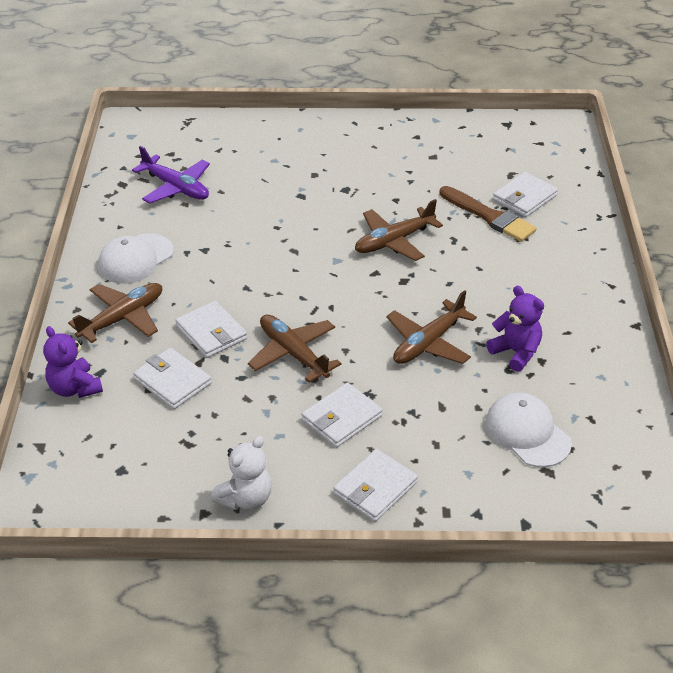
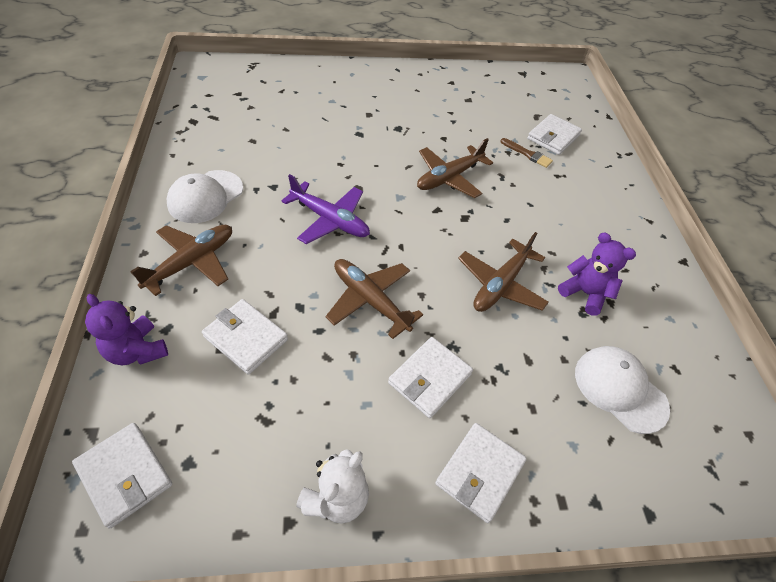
camera: 10 degrees left, 10 degrees up
purple plane [132,146,210,204] -> purple plane moved to [281,174,370,244]
white wallet [175,301,247,358] -> white wallet moved to [72,423,172,529]
brown brush [439,186,537,242] -> brown brush [501,138,553,168], size x0.57

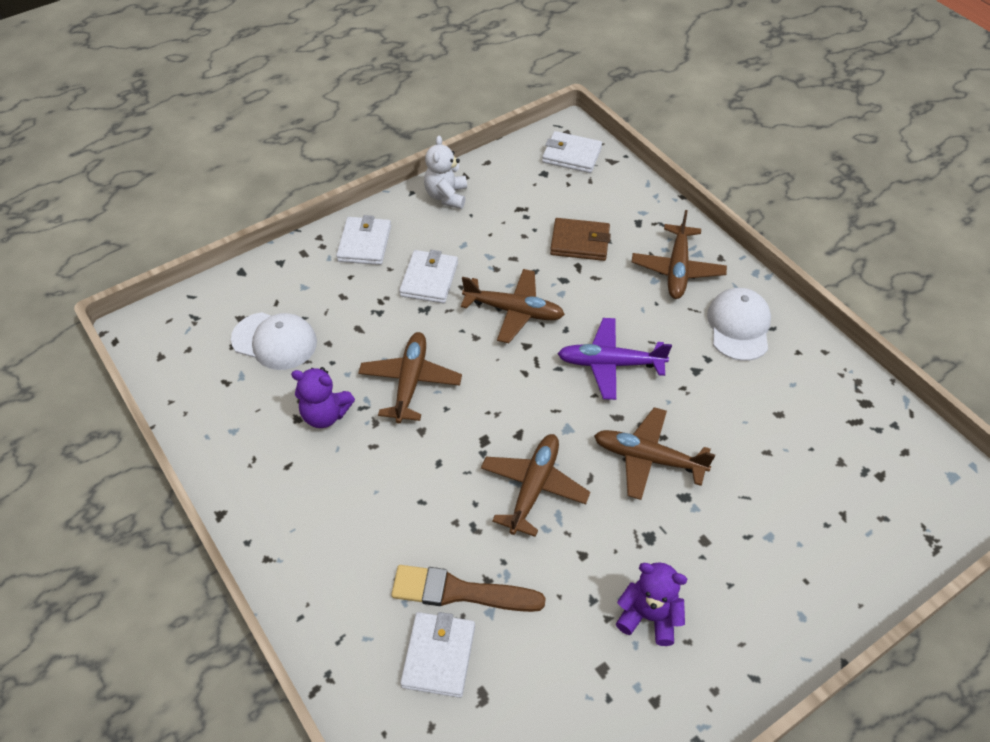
camera: 155 degrees right, 0 degrees up
purple teddy bear [85,294,168,365] -> purple teddy bear moved to [616,562,687,646]
white wallet [202,299,288,374] -> brown wallet [550,218,611,261]
brown brush [501,138,553,168] -> brown brush [391,565,546,612], size x1.77
none -> brown plane [594,407,715,500]

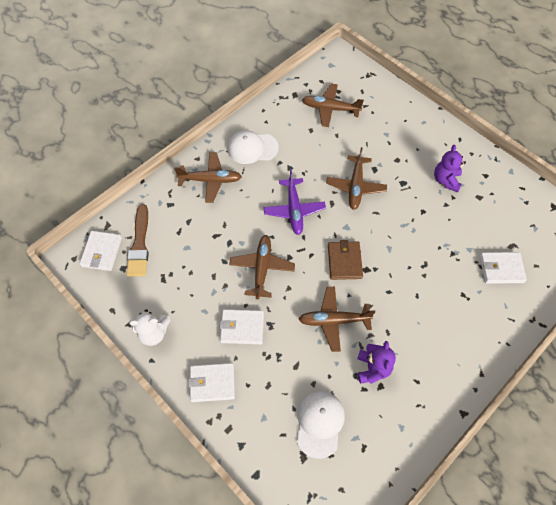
camera: 100 degrees left, 10 degrees up
brown brush [391,565,546,612] -> brown brush moved to [126,204,149,277]
brown plane [481,434,590,537] -> brown plane moved to [302,83,364,127]
brown wallet [550,218,611,261] -> brown wallet moved to [328,240,363,280]

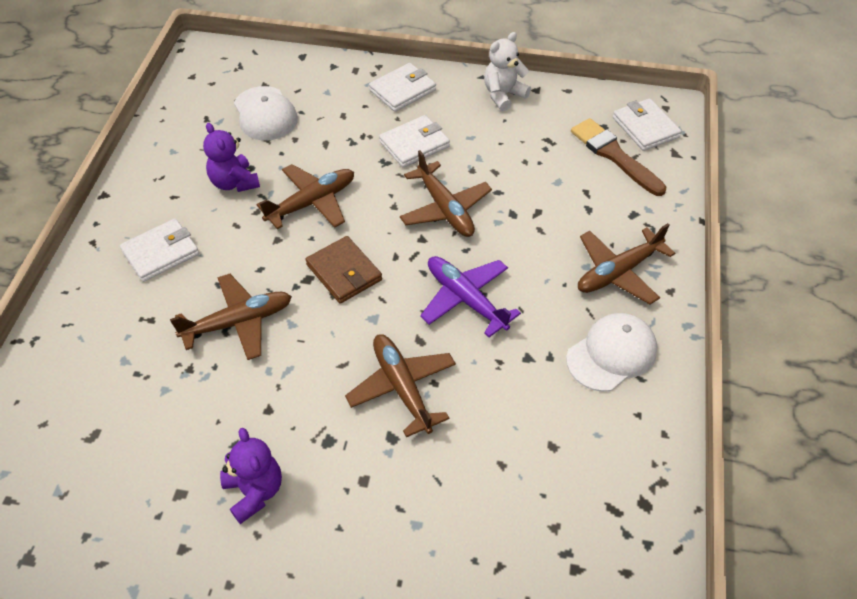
camera: 145 degrees right, 10 degrees down
brown plane [302,83,364,127] -> brown plane moved to [170,274,292,360]
white wallet [480,252,527,284] -> white wallet moved to [120,219,199,282]

